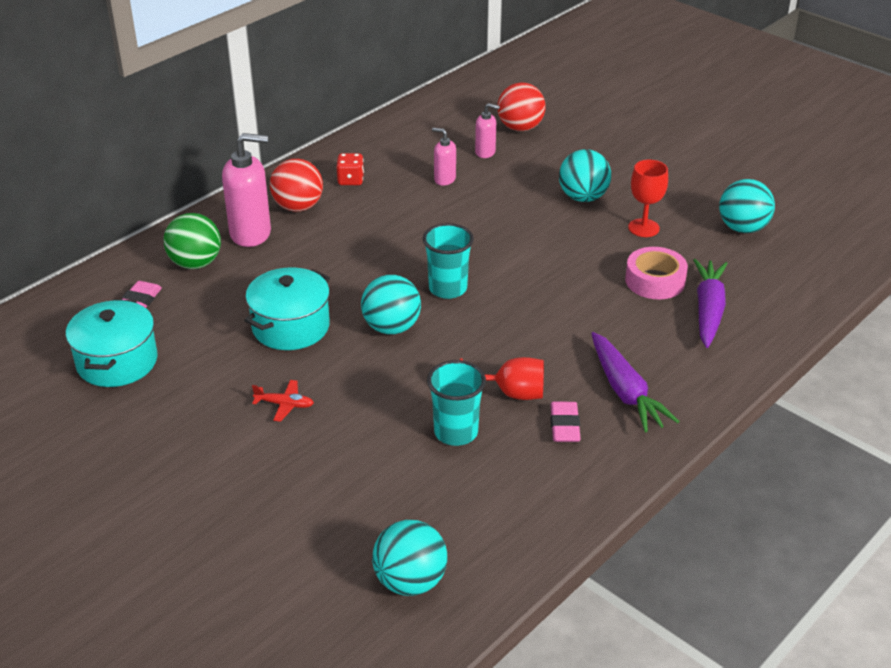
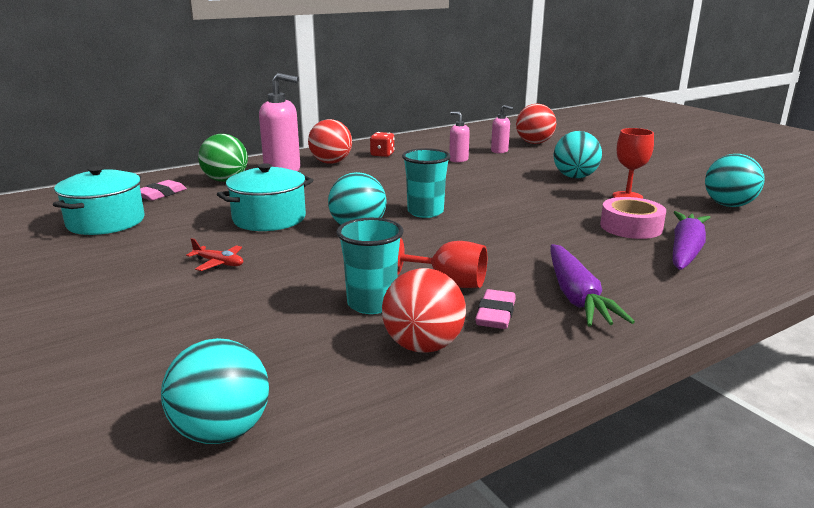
camera: 15 degrees right, 15 degrees down
none -> red ball [382,268,466,353]

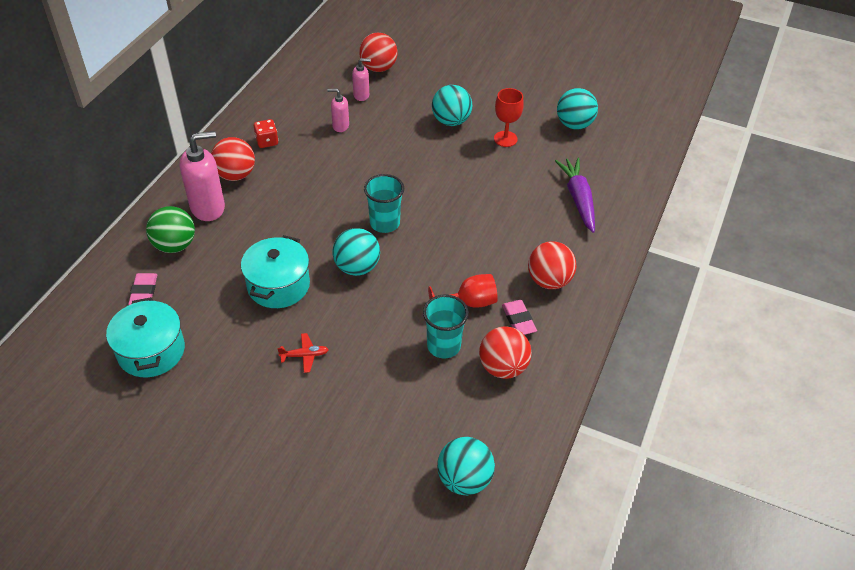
camera: 35 degrees left, 25 degrees up
purple carrot [551,244,635,327] -> red ball [528,241,577,289]
pink tape [600,197,666,239] -> none

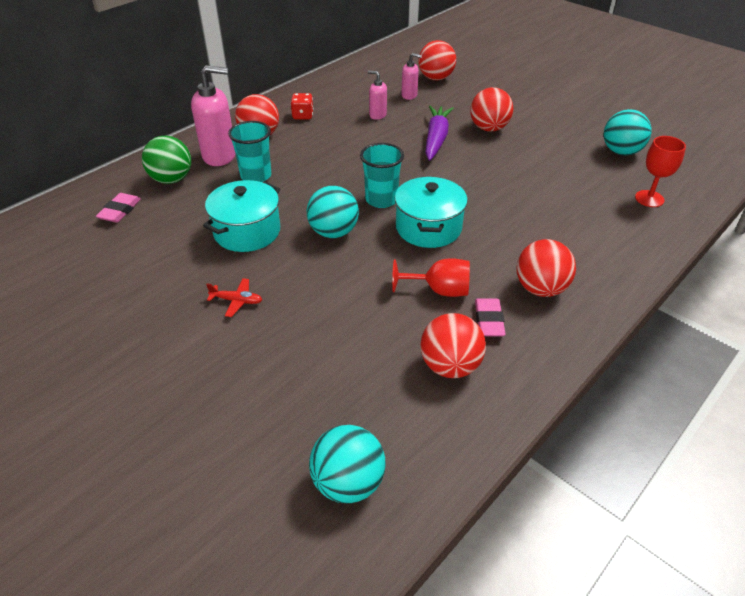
camera: 20 degrees right, 5 degrees down
turquoise pot [106,297,185,377] -> turquoise pot moved to [395,177,468,248]
turquoise cup [423,295,469,359] -> turquoise cup moved to [228,121,271,182]
turquoise ball [432,85,472,126] -> red ball [470,87,514,132]
red goblet [494,88,524,147] -> red goblet moved to [635,136,686,207]
purple carrot [555,158,595,233] -> purple carrot moved to [425,105,454,161]

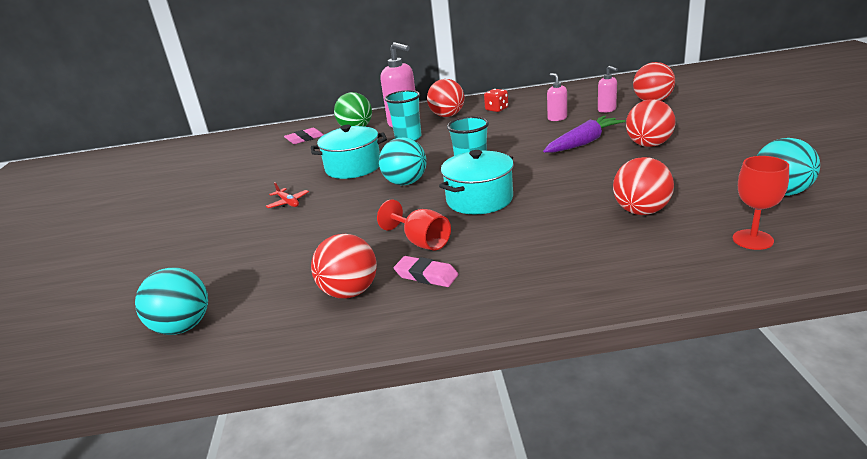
camera: 45 degrees right, 15 degrees down
pink eraser [475,298,506,337] -> pink eraser turned 75 degrees clockwise [394,256,458,287]
red ball [516,239,576,297] -> red ball moved to [613,157,674,215]

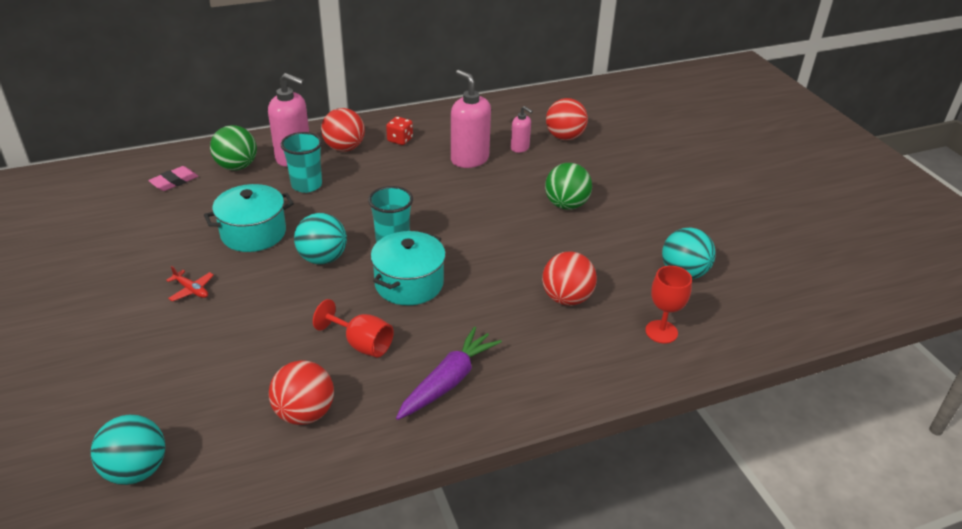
camera: 20 degrees left, 10 degrees up
pink eraser [394,256,458,287] -> none
purple carrot [543,115,626,153] -> purple carrot moved to [396,327,502,420]
pink soap dispenser [547,73,567,121] -> pink soap dispenser [451,70,491,168], size x1.88
red ball [626,100,676,147] -> green ball [545,163,592,210]

